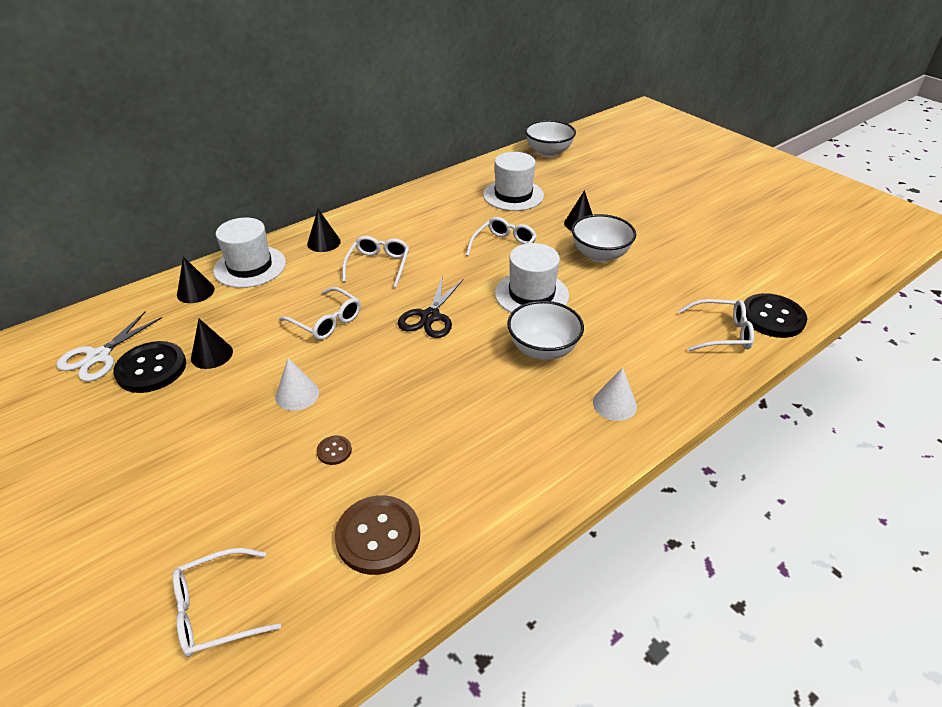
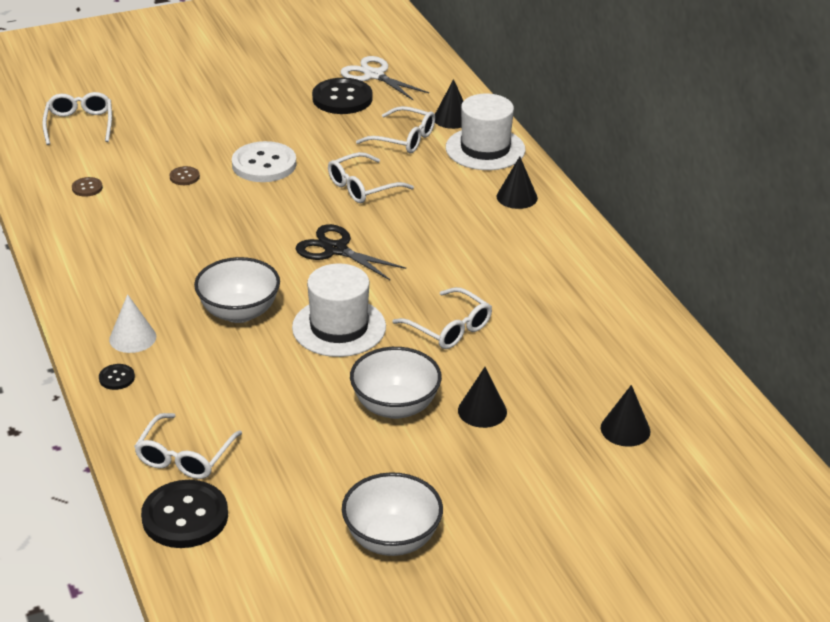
camera: 105 degrees right, 5 degrees down
black cone [191,319,233,369] -> black cone moved to [601,385,650,447]
white cone [275,358,319,411] -> white button [232,141,296,182]
brown button [335,495,420,575] -> brown button [72,177,103,197], size x0.46
white glasses [342,236,410,288] -> white glasses moved to [356,106,435,153]
white hat [483,152,544,211] -> none
white bowl [525,120,576,157] -> white bowl moved to [342,472,443,556]
none -> black button [99,364,135,390]

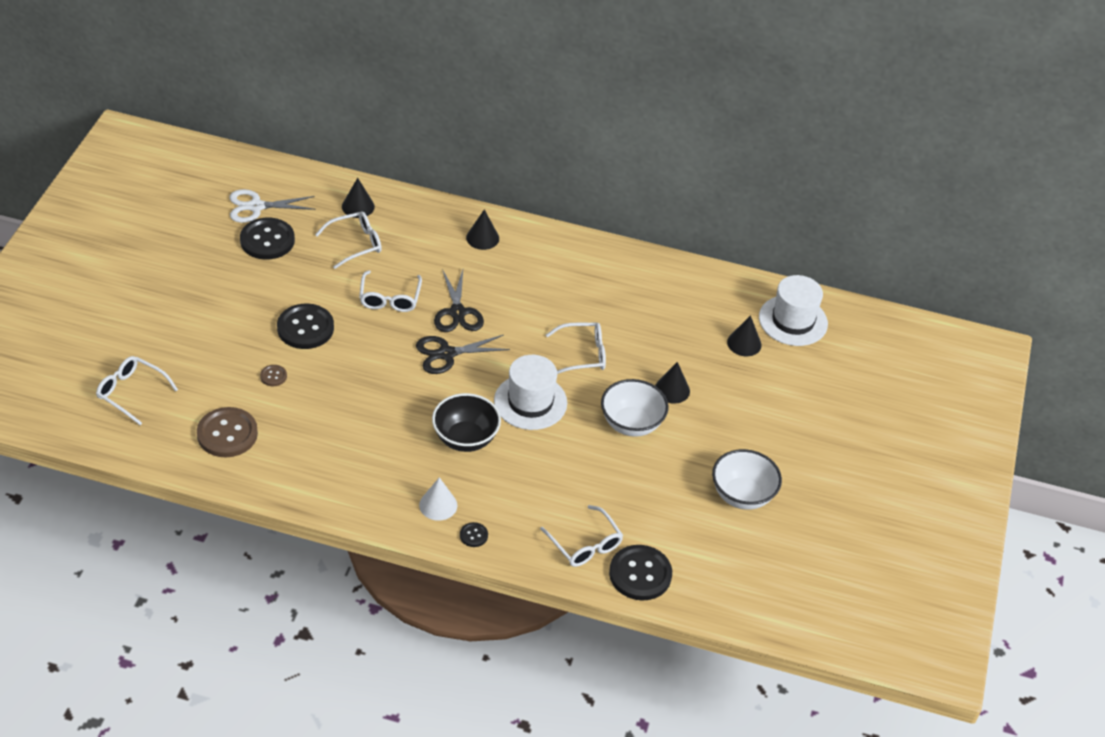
camera: 55 degrees left, 10 degrees up
brown button [72,177,103,197] -> brown button [197,407,258,457], size x2.19
white bowl [194,257,280,323] -> black bowl [432,393,501,452]
white button [232,141,296,182] -> black button [277,303,334,349]
white hat [446,94,525,170] -> white hat moved to [759,275,828,346]
none -> black scissors [434,269,484,332]

